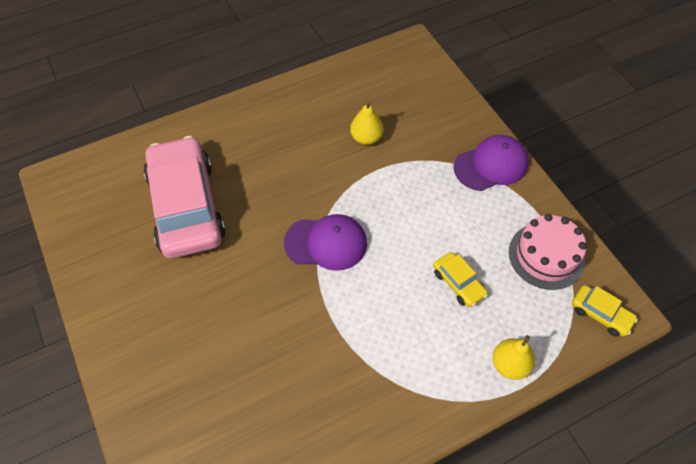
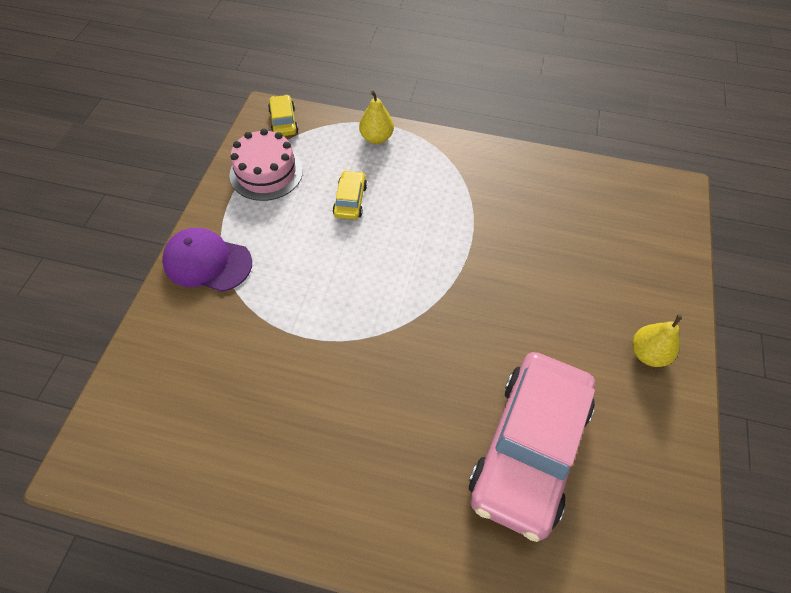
camera: 140 degrees left, 0 degrees up
purple cap [284,214,367,271] -> none
yellow pear [350,101,383,145] -> yellow pear moved to [632,314,682,367]

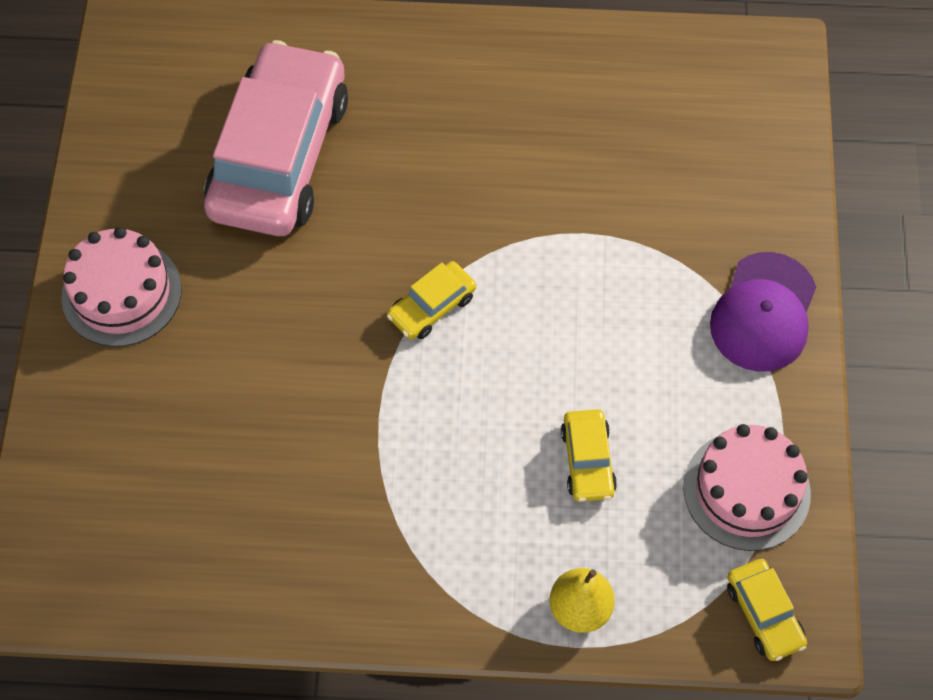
camera: 170 degrees right, 5 degrees up
purple cap [162,228,252,292] -> purple cap turned 105 degrees clockwise [710,252,816,372]
yellow pear [632,314,682,367] -> pink cake [61,227,182,347]
none -> yellow car [387,261,476,340]

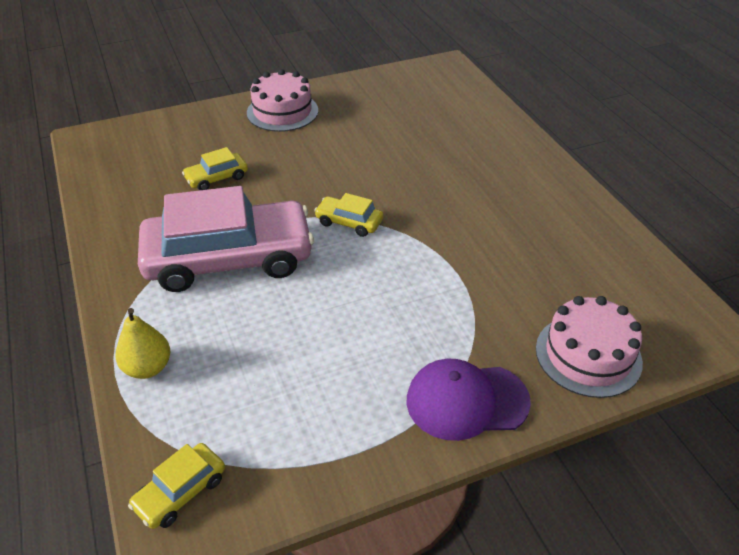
camera: 65 degrees right, 20 degrees down
pink car [204,40,348,236] -> pink car moved to [138,186,314,292]
yellow car [561,409,617,502] -> yellow car moved to [182,147,248,190]
pink cake [684,424,811,551] -> pink cake moved to [536,296,643,398]

